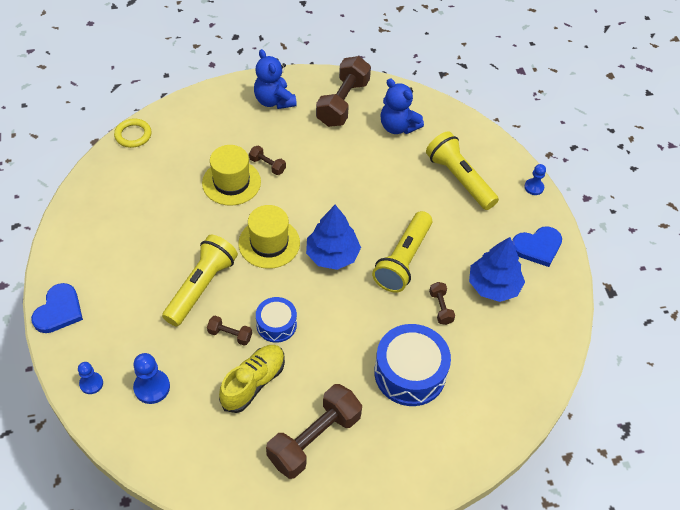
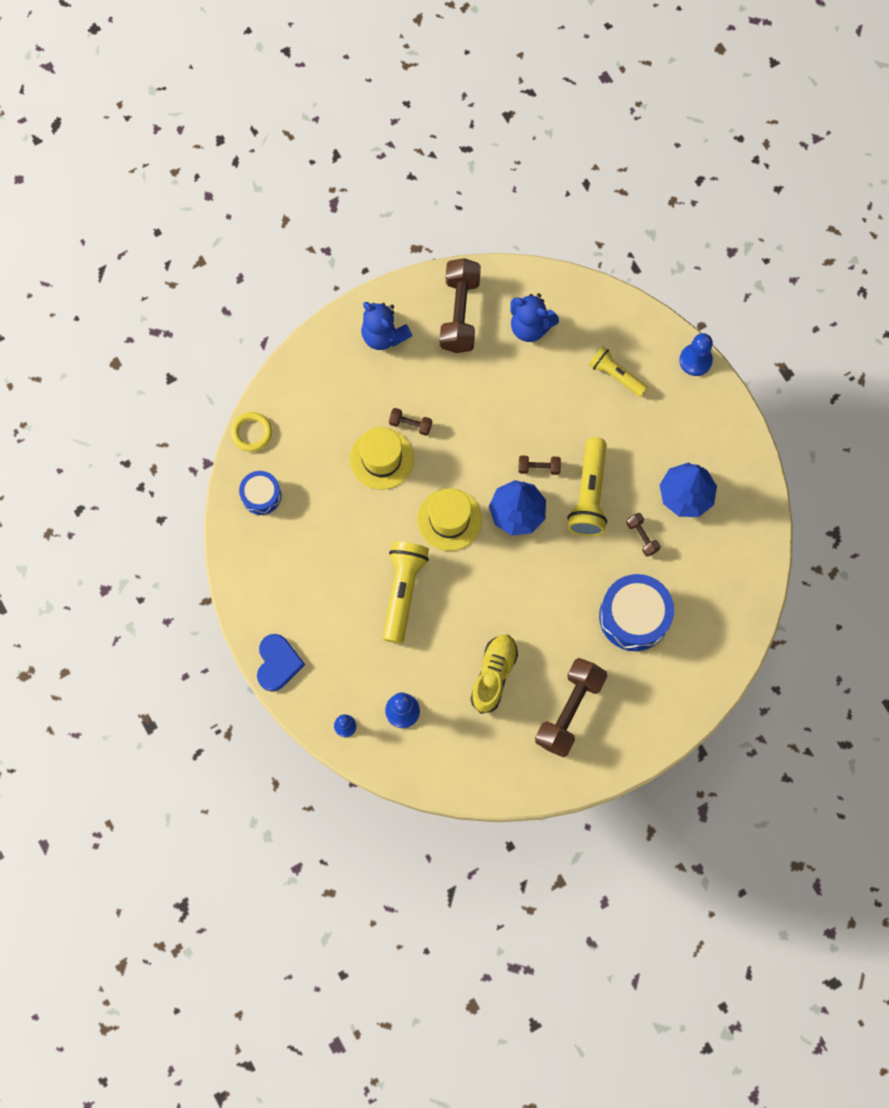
camera: 15 degrees left, 20 degrees up
brown dumbbell [207,316,252,346] -> brown dumbbell moved to [519,456,561,475]
blue drum [256,297,297,343] -> blue drum moved to [239,471,281,515]
yellow flashlight [426,131,499,210] -> yellow flashlight [589,346,648,397], size x0.64
blue heart [512,226,562,267] -> none
blue pawn [524,164,546,195] -> blue pawn [679,333,713,376], size x1.55

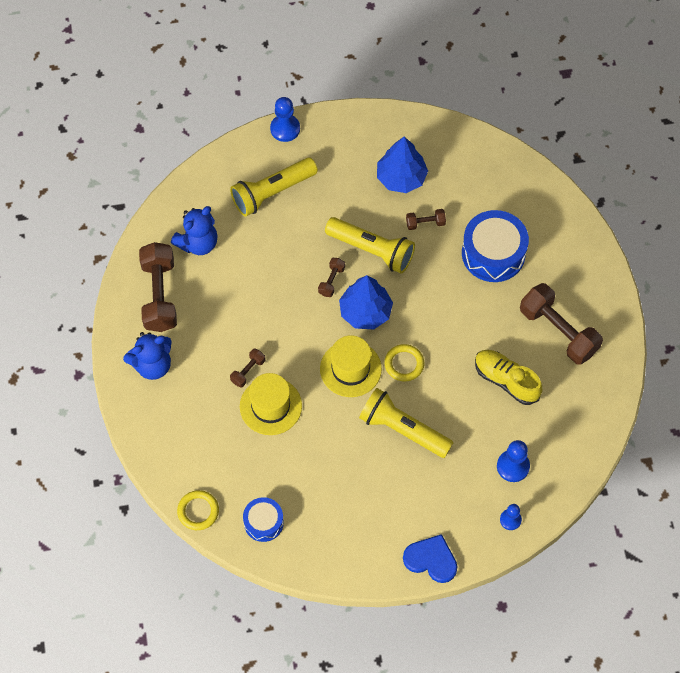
camera: 70 degrees left, 10 degrees down
brown dumbbell [440,258,481,353] -> brown dumbbell turned 60 degrees clockwise [139,242,177,332]
yellow flashlight [589,346,648,397] -> yellow flashlight [230,158,318,217], size x1.55
none -> yellow ring [384,344,425,382]

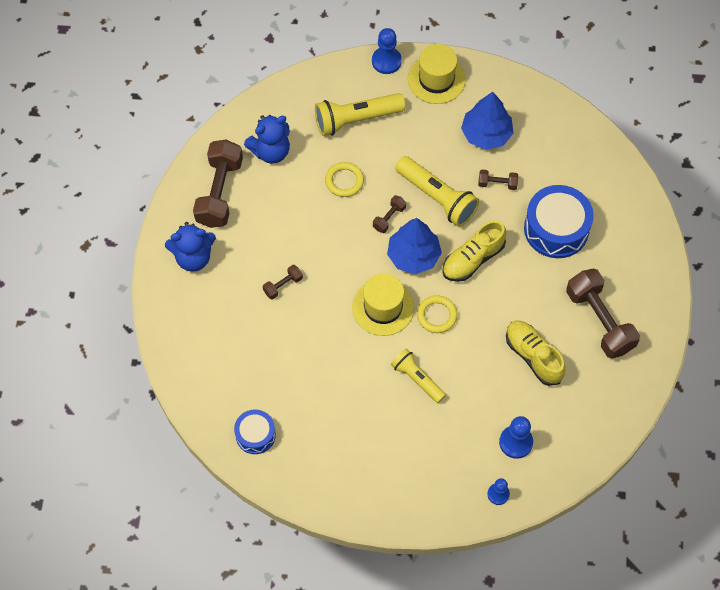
camera: 15 degrees right, 0 degrees up
yellow ring [177,490,219,530] -> yellow ring moved to [325,162,364,197]
yellow hat [240,373,302,435] -> yellow hat moved to [408,44,466,104]
yellow flashlight [359,388,453,458] -> yellow flashlight [391,348,446,403], size x0.64
blue heart [403,534,458,583] -> none
none -> yellow shoe [442,220,506,282]

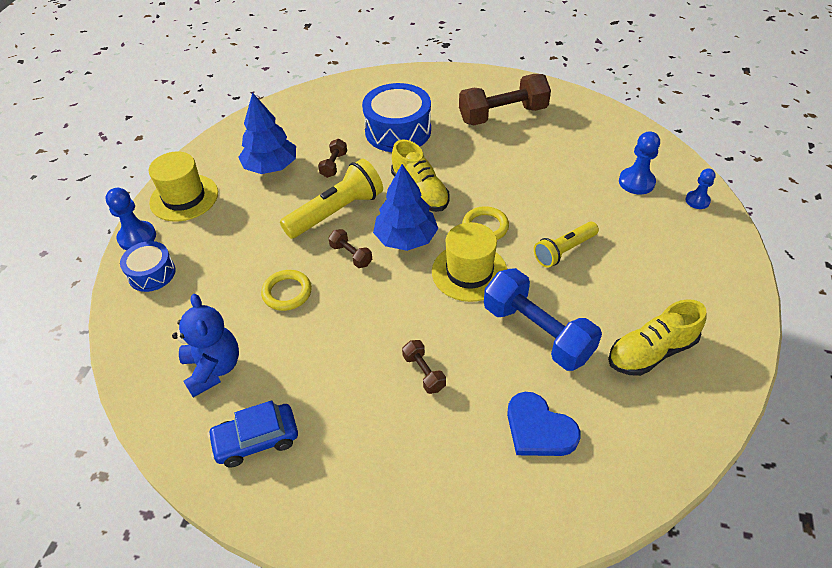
camera: 80 degrees left, 15 degrees down
blue teddy bear [165,222,216,272] -> none
brown dumbbell [193,139,243,228] -> blue car [208,400,298,468]
blue drum [234,409,276,454] -> blue drum moved to [120,241,176,292]
yellow flashlight [315,93,405,136] -> none
yellow shoe [506,321,566,386] -> yellow shoe moved to [608,299,706,376]
none -> blue dumbbell [484,268,602,371]
none -> blue heart [507,392,581,456]

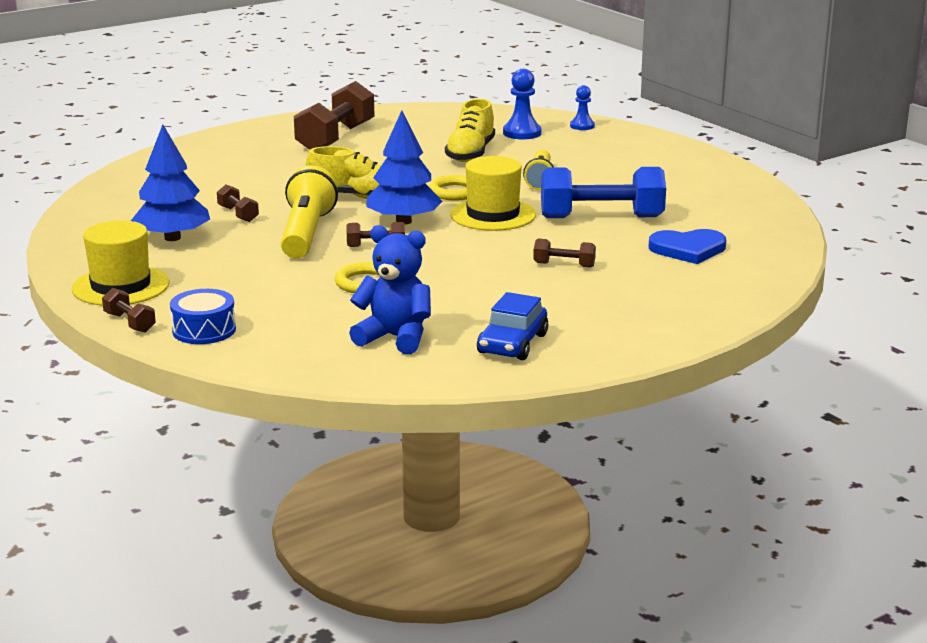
camera: 50 degrees left, 25 degrees down
blue pawn [105,188,156,250] -> brown dumbbell [102,288,156,333]
blue drum [362,83,431,152] -> none
yellow shoe [608,299,706,376] -> yellow shoe moved to [445,99,495,162]

